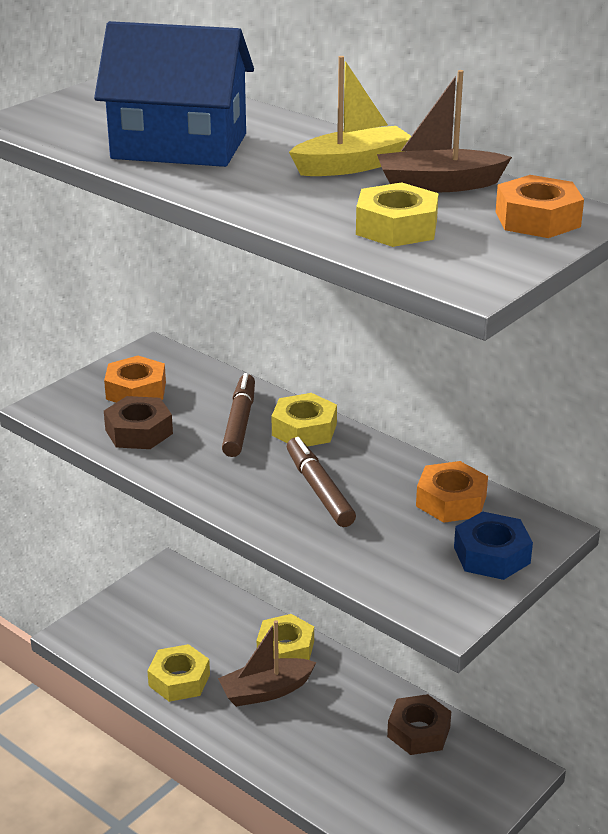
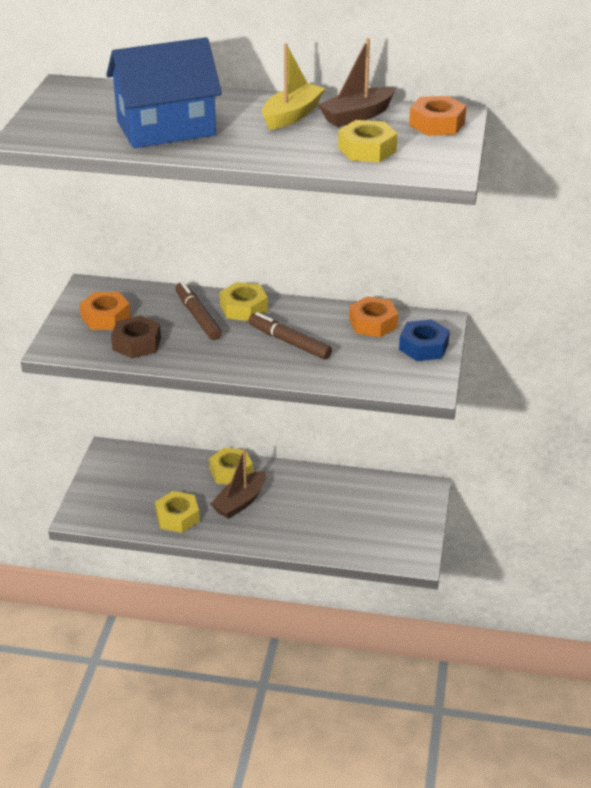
camera: 30 degrees left, 5 degrees up
brown nut [387,694,451,755] -> none

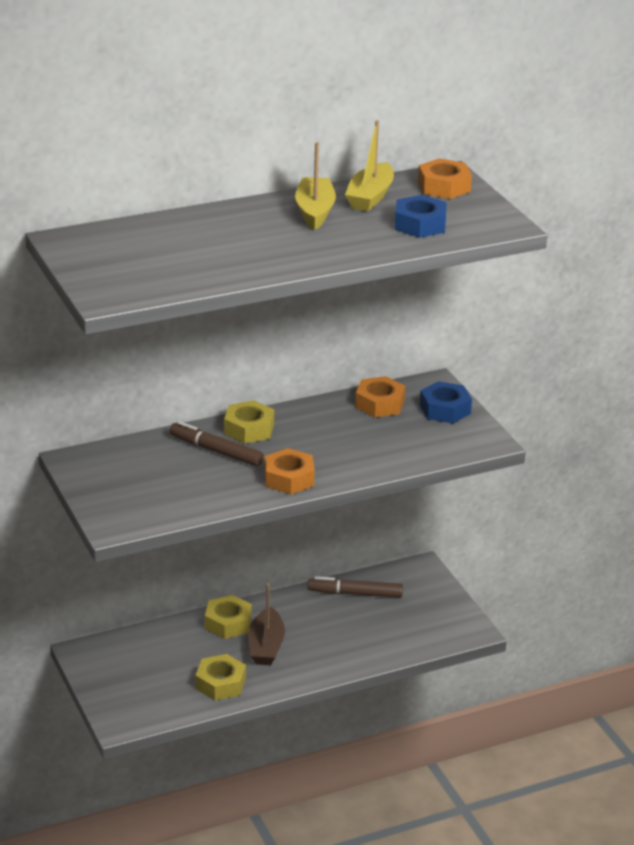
camera: 35 degrees left, 5 degrees down
orange nut [80,292,131,330] -> orange nut moved to [264,448,315,494]
blue house [106,37,222,148] -> none
brown nut [111,315,161,358] -> none
brown marker [248,312,332,360] -> brown marker moved to [308,576,403,598]
brown boat [318,38,396,127] -> yellow boat [345,121,394,212]
yellow nut [338,120,397,162] -> blue nut [395,195,447,238]

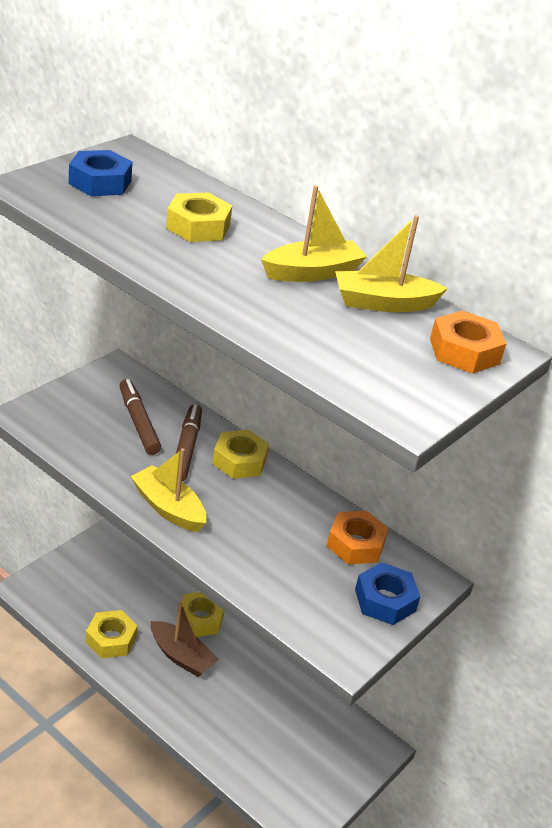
camera: 60 degrees right, 5 degrees up
brown boat [248,583,285,665] -> brown boat turned 120 degrees counterclockwise [151,602,219,677]
orange nut [264,448,315,494] -> yellow boat [130,448,206,532]
brown marker [308,576,403,598] -> brown marker moved to [120,379,161,455]
blue nut [395,195,447,238] -> blue nut moved to [69,150,133,196]
none -> yellow nut [166,193,232,242]

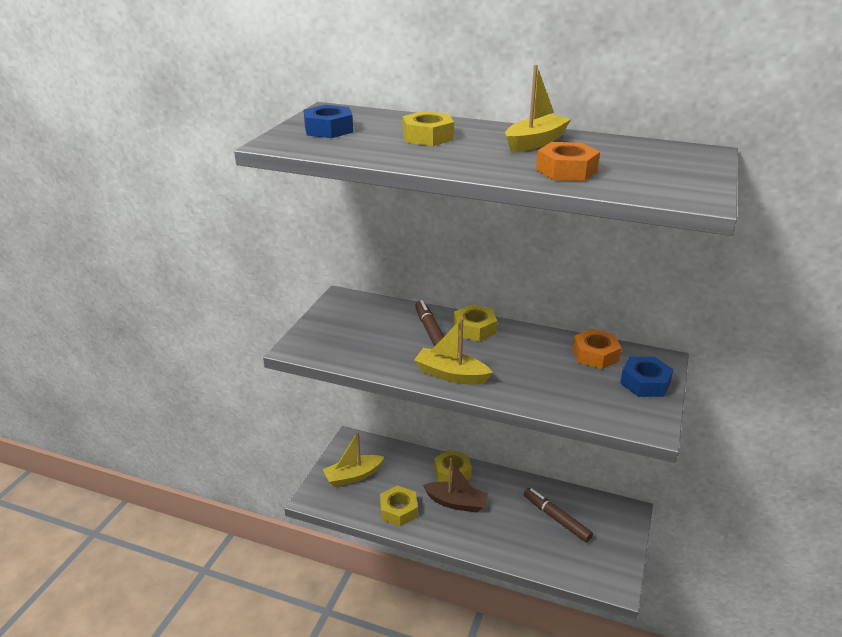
camera: 15 degrees left, 5 degrees down
brown marker [120,379,161,455] -> brown marker moved to [524,488,593,542]
yellow boat [335,215,448,312] -> yellow boat moved to [323,432,384,487]
orange nut [430,310,506,374] -> orange nut moved to [536,142,600,181]

